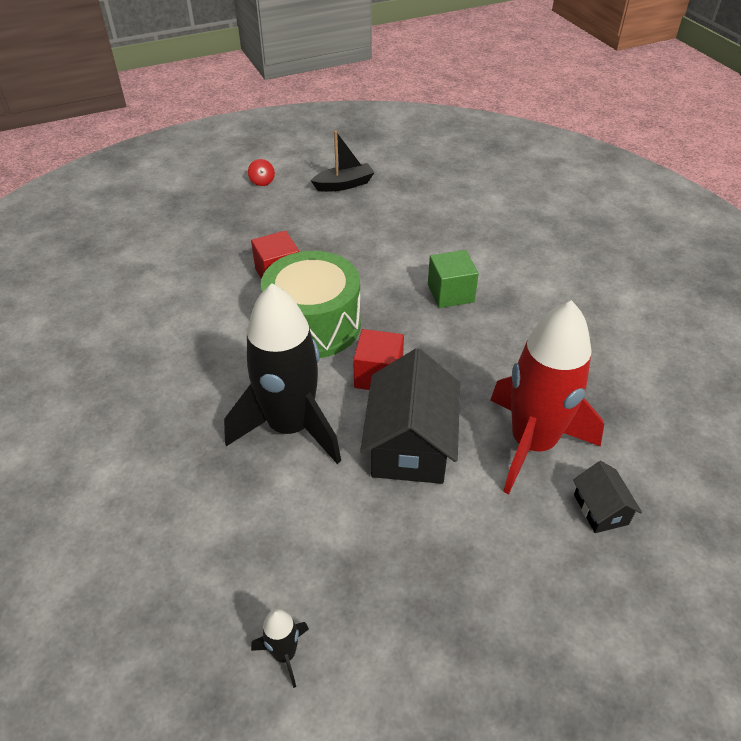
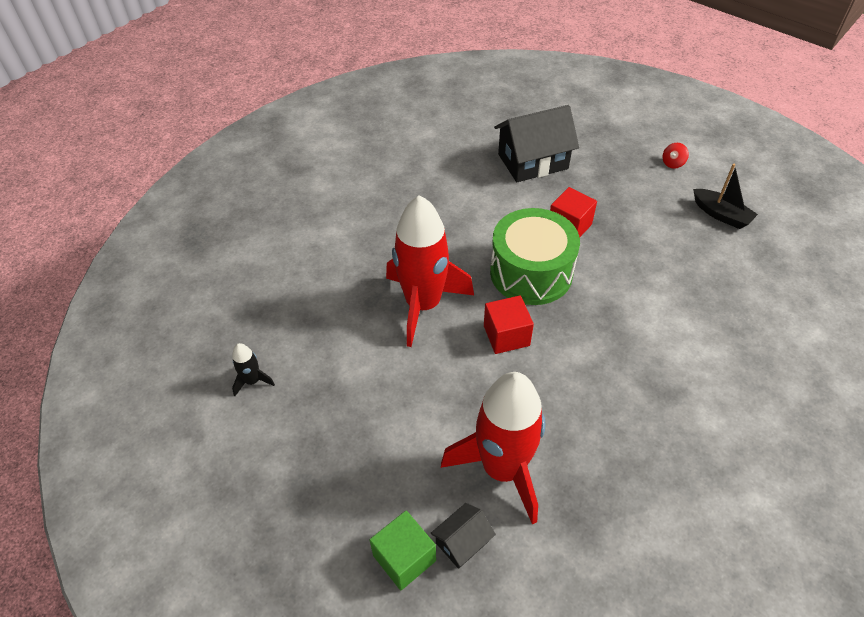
camera: 65 degrees right, 5 degrees up
black rocket [224,283,341,464] -> red rocket [386,195,474,347]
black house [360,348,460,484] -> black house moved to [494,105,579,182]
green cube [428,250,479,308] -> green cube moved to [370,510,436,590]

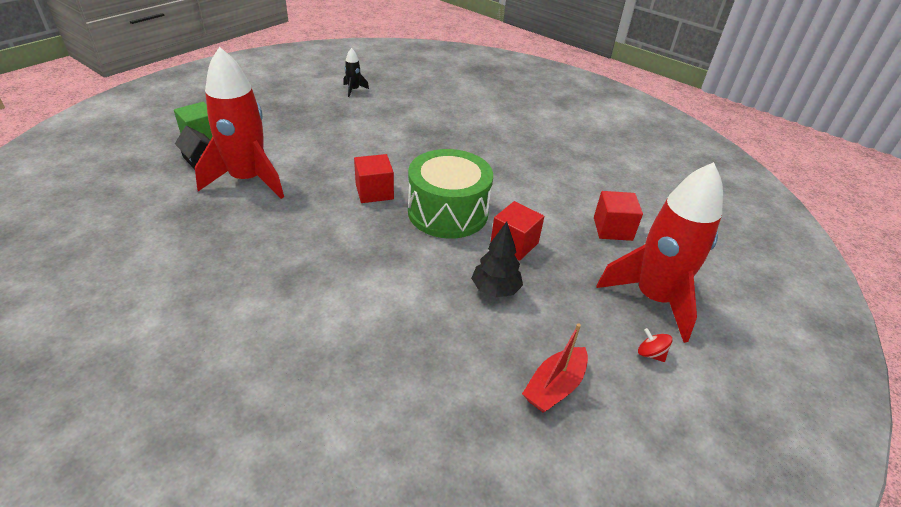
camera: 85 degrees right, 10 degrees down
red rocket [386,195,474,347] -> red rocket moved to [596,162,723,343]
black house [494,105,579,182] -> red cube [594,191,643,241]
black boat [693,164,758,229] -> red boat [522,324,588,412]
none -> black tree [471,222,523,297]

